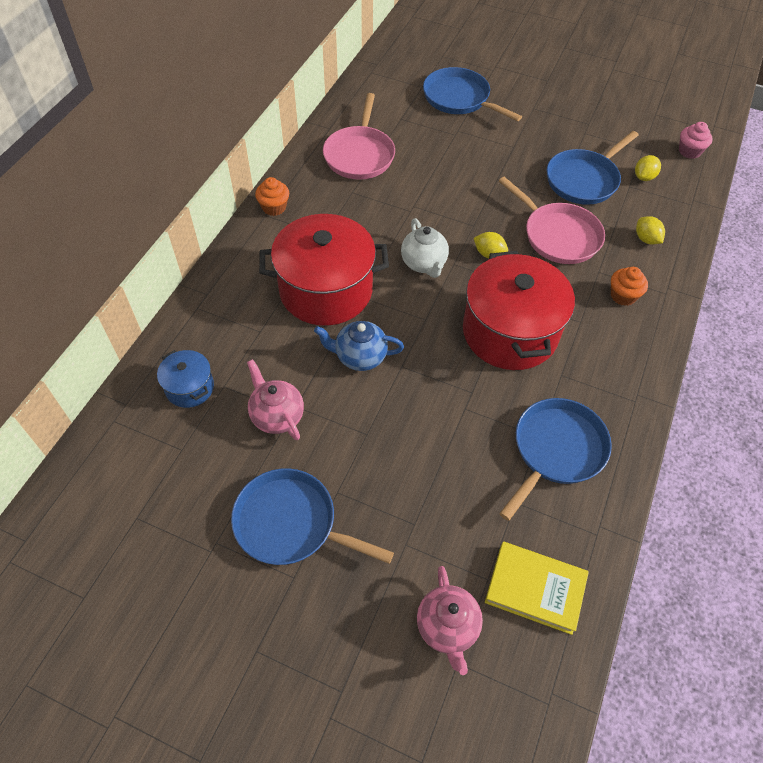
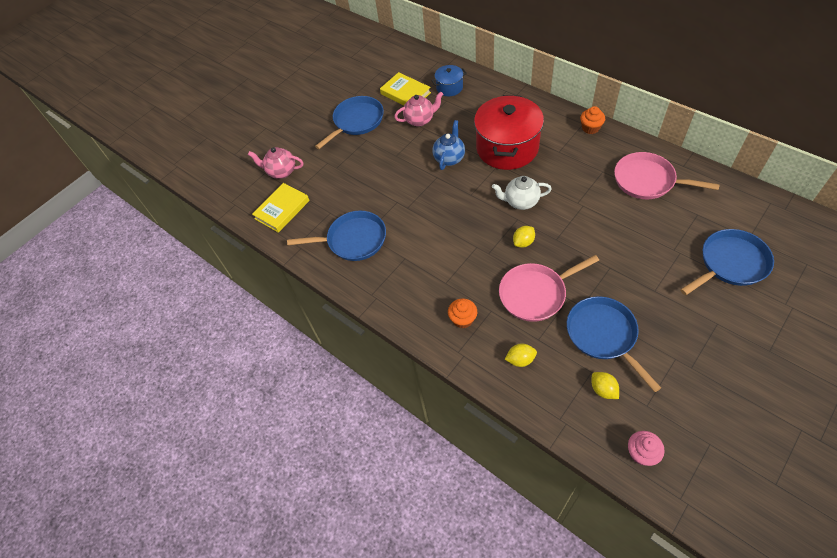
camera: 115 degrees right, 0 degrees up
red pot [463,251,575,370] -> none
blue pan [499,398,612,521] -> blue pan turned 60 degrees counterclockwise [287,211,386,261]
none -> yellow book [380,72,431,105]

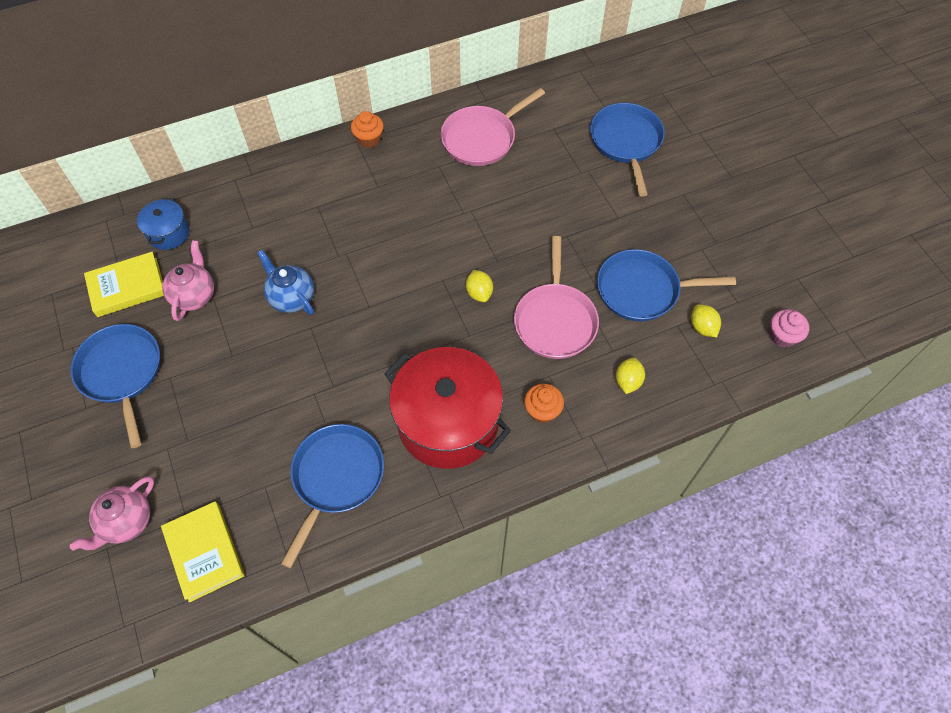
camera: 70 degrees left, 5 degrees up
red pot [474,95,544,170] -> red pot moved to [384,347,511,469]
white teapot [492,176,552,210] -> none
yellow lemon [591,372,619,399] -> yellow lemon turned 75 degrees clockwise [691,304,721,337]

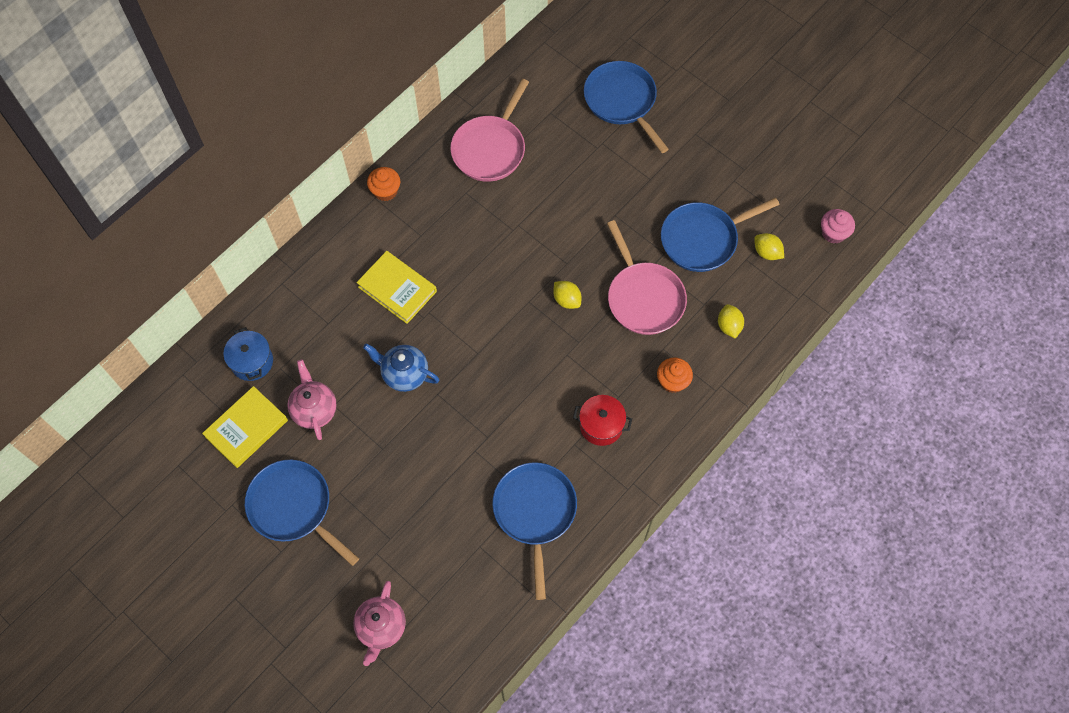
camera: 25 degrees left, 5 degrees up
yellow book [161,502,245,602] -> yellow book moved to [356,251,437,324]
red pot [384,347,511,469] -> red pot [573,395,632,446], size x0.47

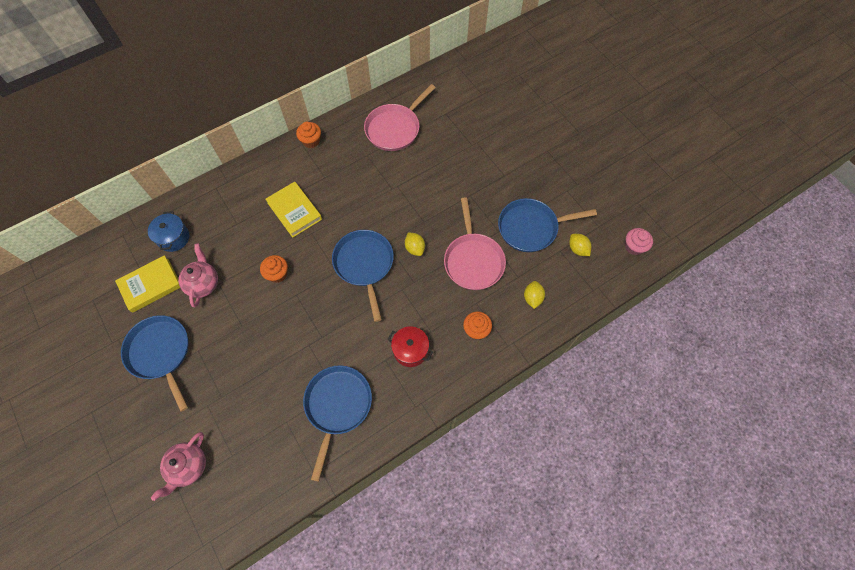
camera: 15 degrees right, 0 degrees up
blue teapot [363,343,439,392] -> orange cupcake [260,255,288,283]
blue pan [584,61,669,153] -> blue pan moved to [332,230,394,322]

